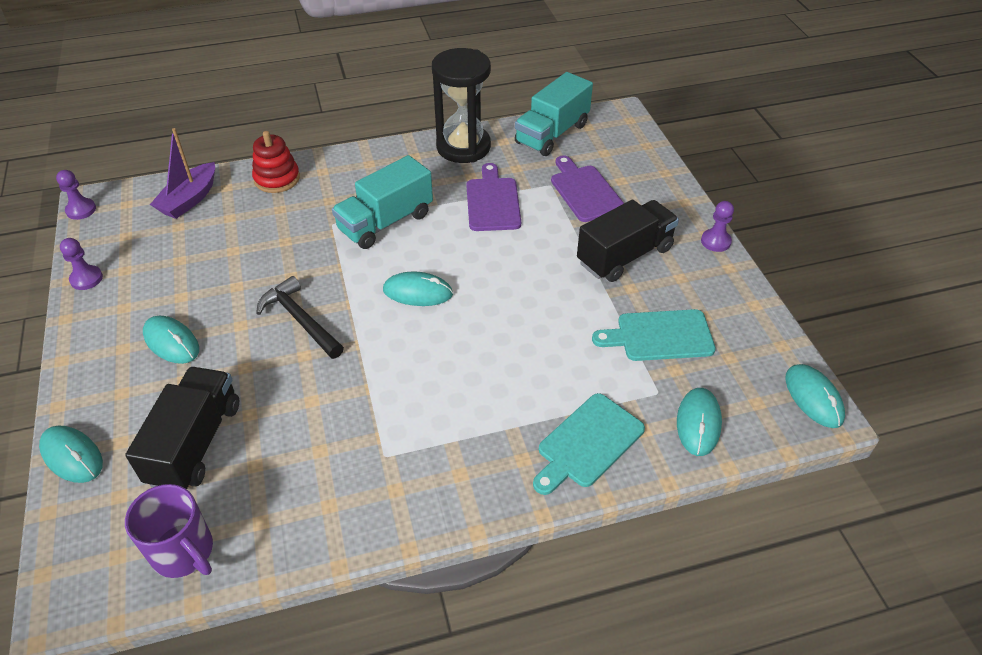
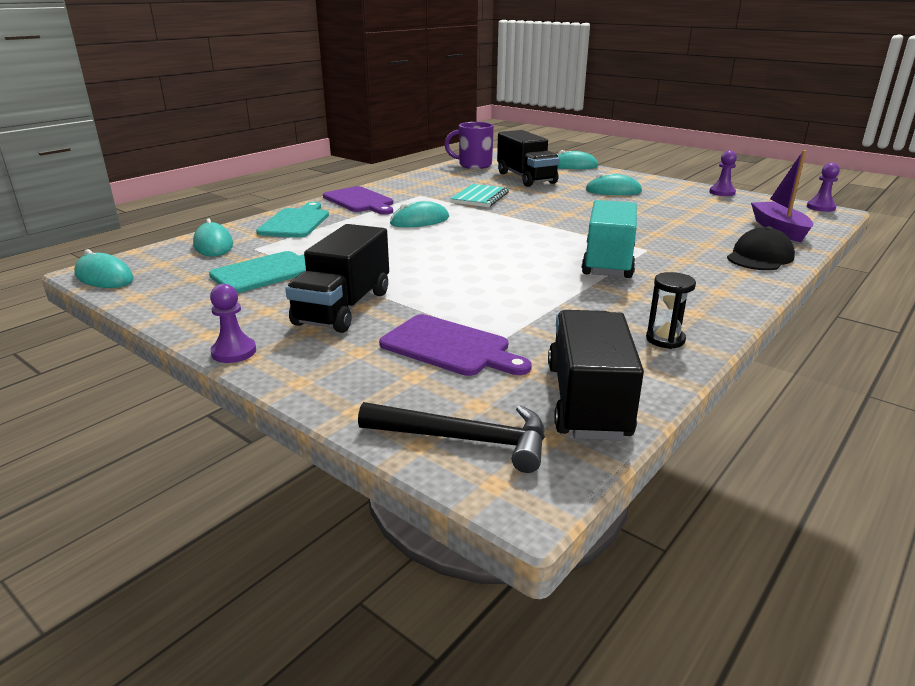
camera: 145 degrees right, 20 degrees down
red stacking toy [252,131,300,193] -> black cap [727,226,795,270]
black hammer [256,276,344,359] -> black hammer moved to [358,402,545,473]
turquoise mouse [383,271,453,306] -> turquoise mouse moved to [390,201,449,228]
black hourglass [432,48,491,163] -> black hourglass [646,272,696,349], size x0.44
purple cutting board [466,163,521,231] -> purple cutting board moved to [323,186,393,215]
turquoise truck [515,72,593,156] -> black truck [548,310,644,440]
none -> turquoise notebook [450,184,509,207]

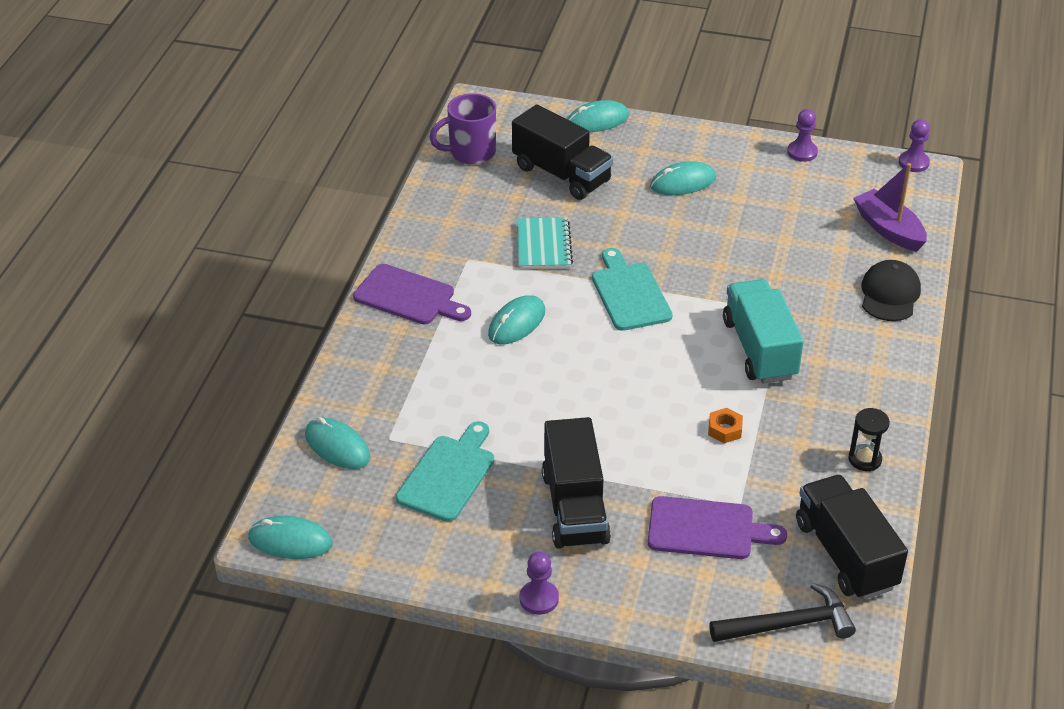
camera: 25 degrees left, 15 degrees up
turquoise cutting board [256,202,329,238] -> turquoise cutting board moved to [592,248,673,331]
none -> orange nut [708,408,743,443]

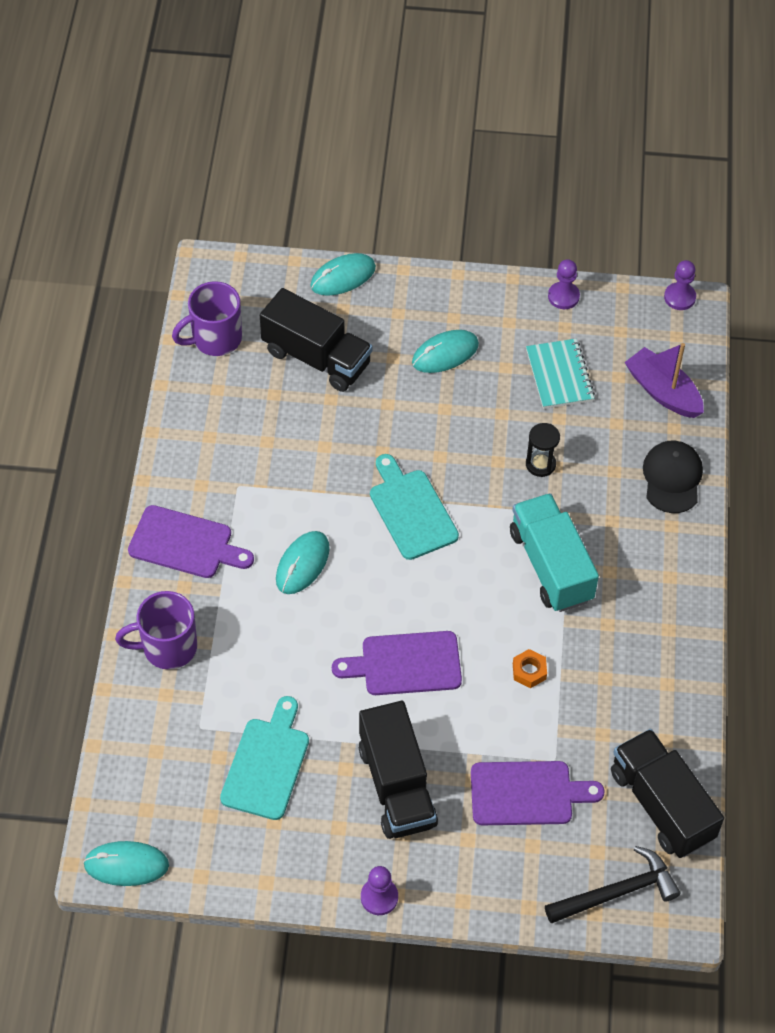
camera: 10 degrees left, 15 degrees up
turquoise mouse [305,417,370,469] -> none
turquoise notebook [517,217,573,269] -> turquoise notebook moved to [526,339,595,409]
black hourglass [848,408,890,471] -> black hourglass moved to [526,423,560,477]
none -> purple mug [115,591,197,670]
none -> purple cutting board [332,631,462,695]

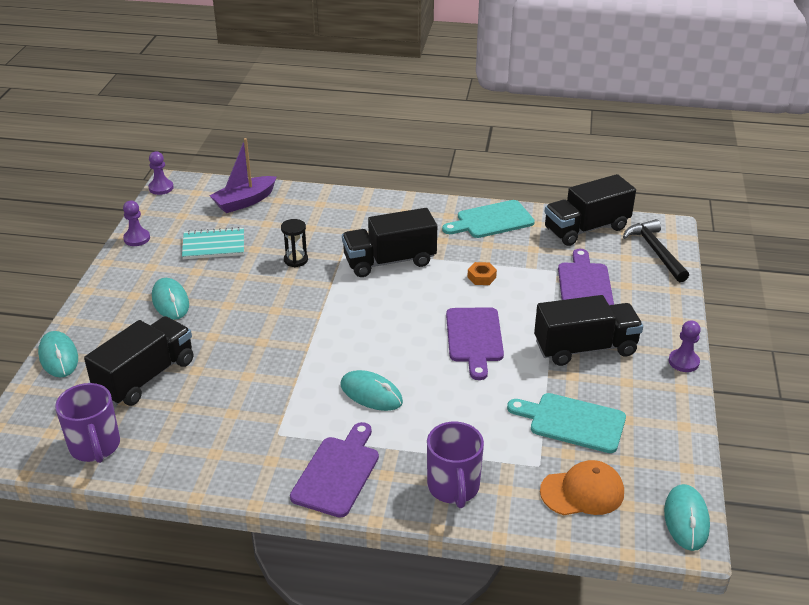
camera: 85 degrees left, 20 degrees down
turquoise cutting board [370,454,459,560] -> turquoise cutting board moved to [442,200,535,238]
turquoise truck [510,493,599,612] -> black truck [342,208,437,277]
black cap [643,441,703,513] -> none
none -> orange cap [540,460,624,515]

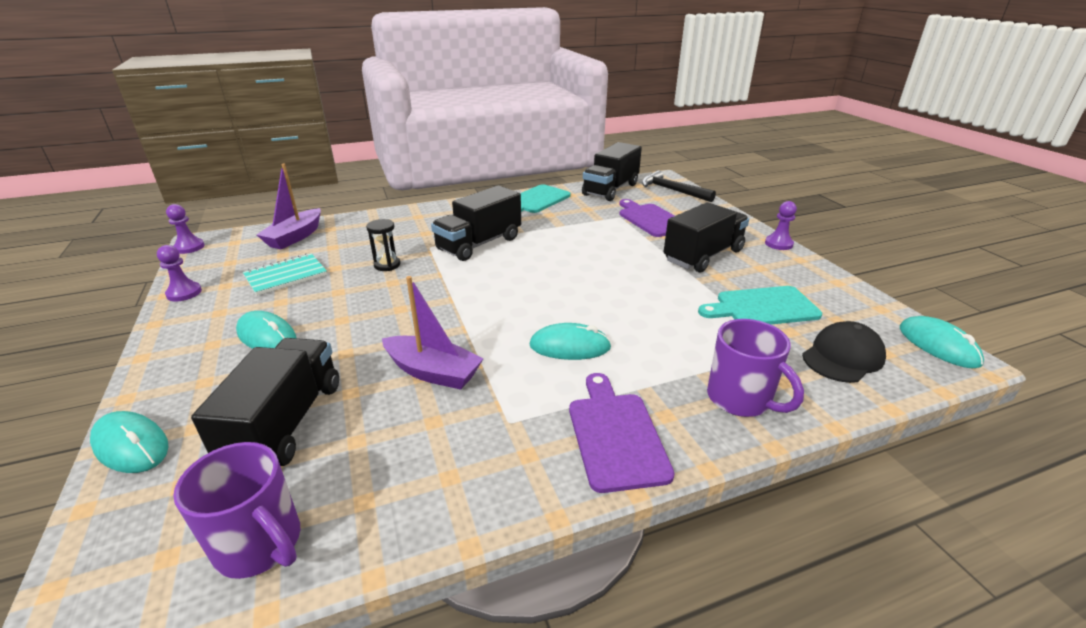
camera: 30 degrees left, 5 degrees down
purple cutting board [446,307,504,380] -> none
orange nut [467,262,497,285] -> none
orange cap [540,460,624,515] -> black cap [802,321,886,383]
none -> purple boat [382,276,484,390]

